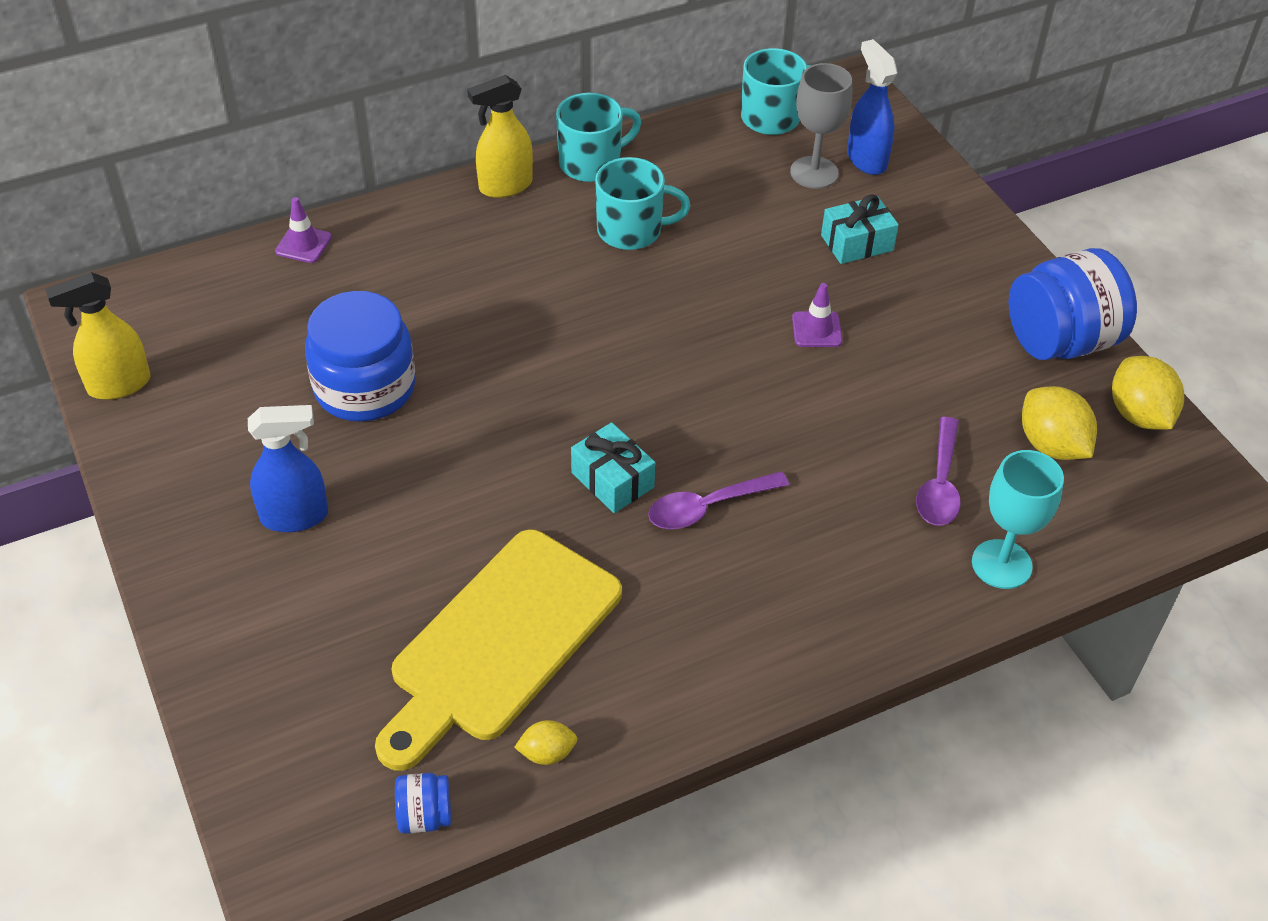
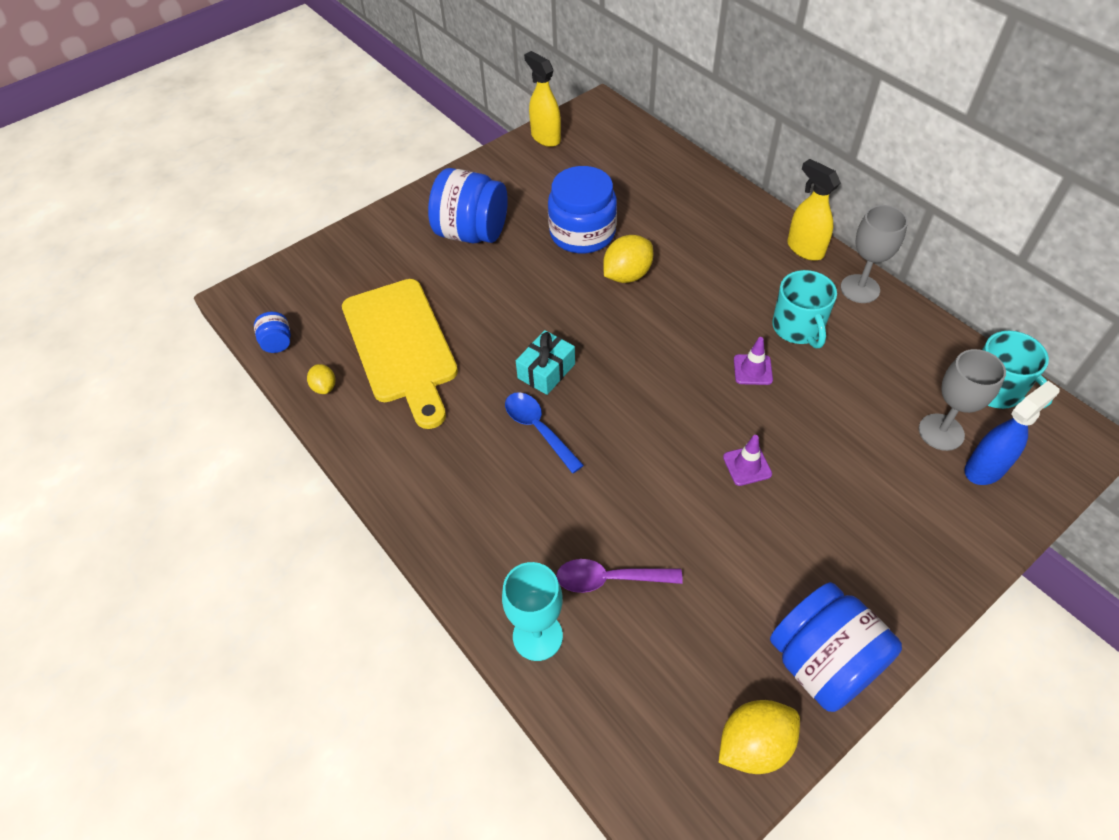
camera: 80 degrees right, 5 degrees up
blue spray bottle [248,405,328,532] -> blue jar [428,168,508,243]
purple traffic cone [275,197,332,263] -> purple traffic cone moved to [734,337,773,385]
yellow cutting board [375,529,622,771] -> yellow cutting board turned 135 degrees counterclockwise [342,279,458,429]
turquoise mug [556,93,641,182] -> grey goblet [840,205,908,303]
purple spoon [648,471,789,529] -> blue spoon [505,392,584,473]
turquoise gift [821,194,899,264] -> none
yellow lemon [1022,386,1097,460] -> yellow lemon moved to [603,235,653,283]

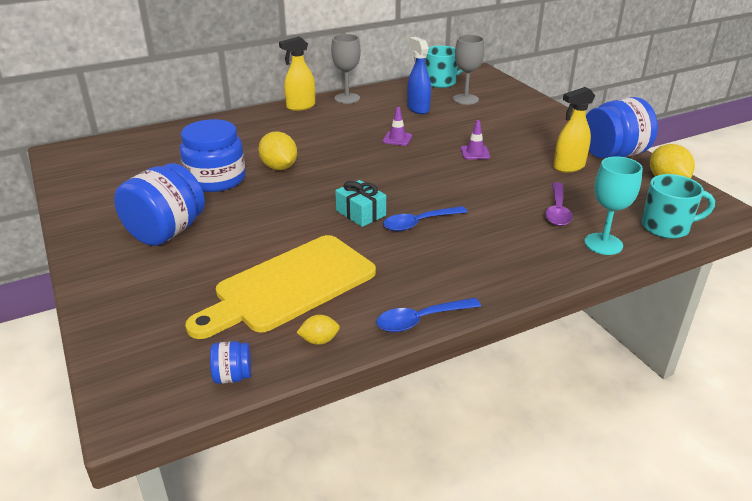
camera: 80 degrees left, 20 degrees down
yellow cutting board [342,279,458,429] -> yellow cutting board turned 150 degrees clockwise [185,235,376,339]
yellow spray bottle [524,51,561,147] -> yellow spray bottle moved to [553,87,595,172]
turquoise mug [772,270,837,348] -> turquoise mug moved to [641,174,715,239]
blue spray bottle [965,381,1060,485] -> blue spray bottle moved to [407,37,431,114]
none -> blue spoon [376,298,481,332]

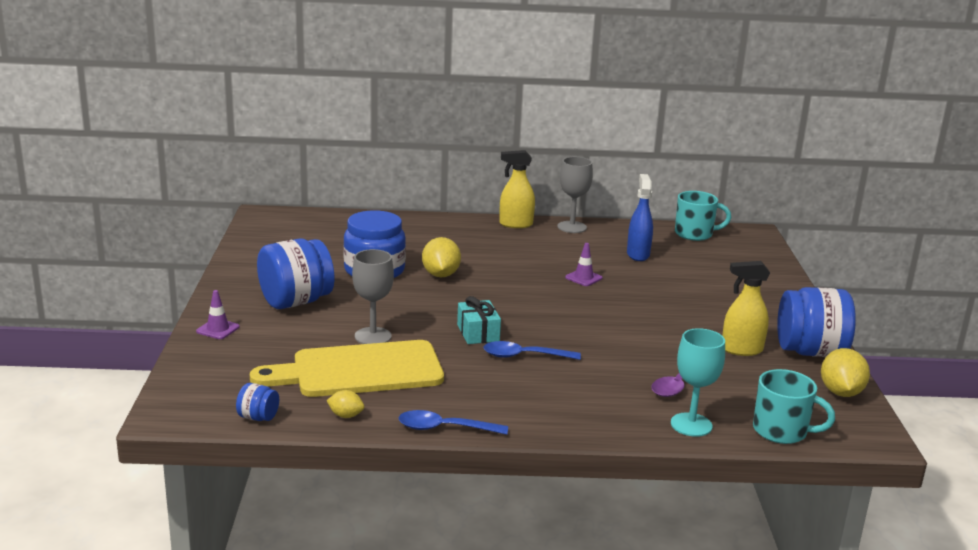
camera: 25 degrees right, 10 degrees down
grey goblet [453,35,484,105] -> grey goblet moved to [352,249,394,344]
purple traffic cone [461,120,490,159] -> purple traffic cone moved to [196,290,240,339]

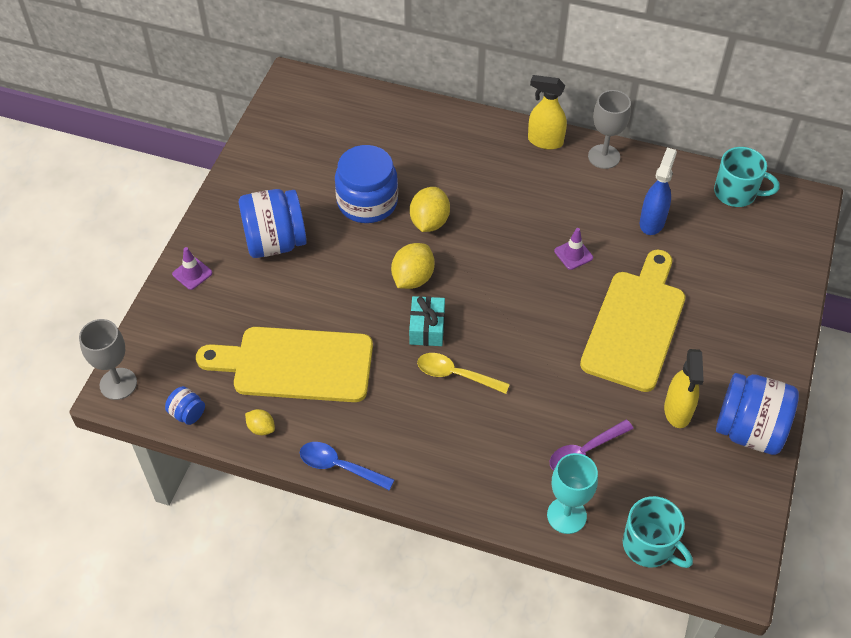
camera: 20 degrees right, 30 degrees up
grey goblet [352,249,394,344] -> grey goblet moved to [79,319,137,400]
blue spoon [483,341,581,360] -> yellow spoon [417,353,510,394]
yellow spray bottle [722,261,770,356] -> yellow spray bottle turned 105 degrees counterclockwise [664,349,704,428]
yellow lemon [821,348,870,397] -> yellow lemon moved to [391,243,435,289]
none -> yellow cutting board [580,249,685,392]

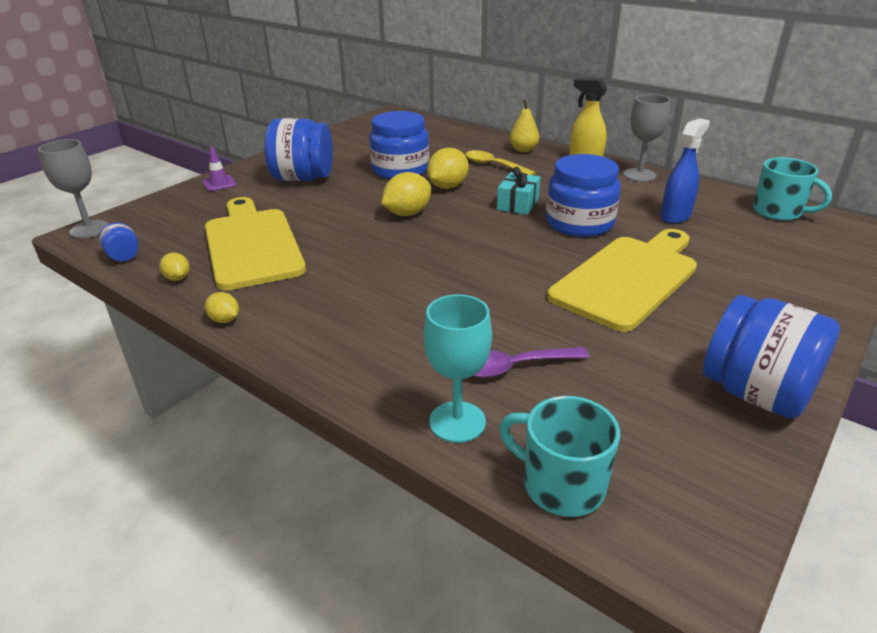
camera: 20 degrees right, 20 degrees down
yellow cutting board [196,327,373,402] -> yellow cutting board turned 45 degrees clockwise [205,197,306,290]
blue spoon [300,442,394,490] -> yellow lemon [205,292,239,323]
turquoise gift [409,296,445,346] -> turquoise gift moved to [497,167,541,215]
yellow spoon [417,353,510,394] -> yellow spoon moved to [465,150,536,175]
purple traffic cone [554,228,593,270] -> blue jar [546,154,621,237]
turquoise mug [623,496,693,568] -> turquoise mug turned 150 degrees clockwise [499,396,620,517]
yellow spray bottle [664,349,704,428] -> none
none -> yellow pear [509,100,539,152]

